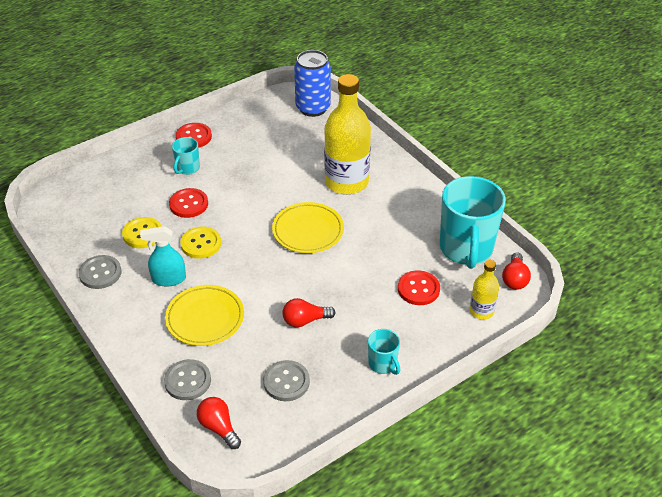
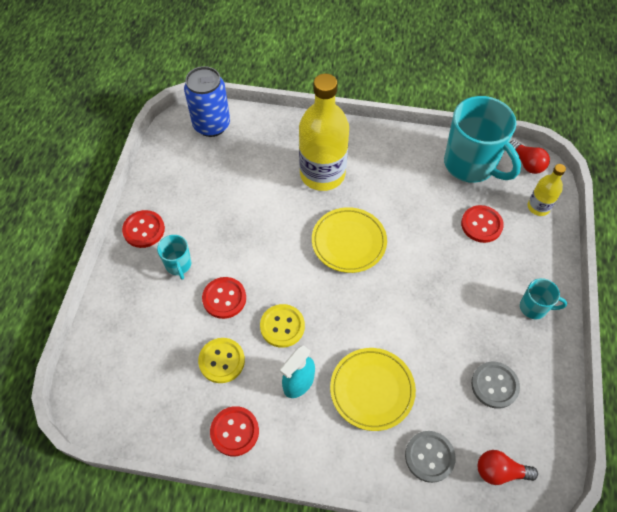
camera: 45 degrees left, 15 degrees up
grey button [78,255,122,289] -> red button [210,406,259,456]
red light bulb [282,298,336,328] -> none

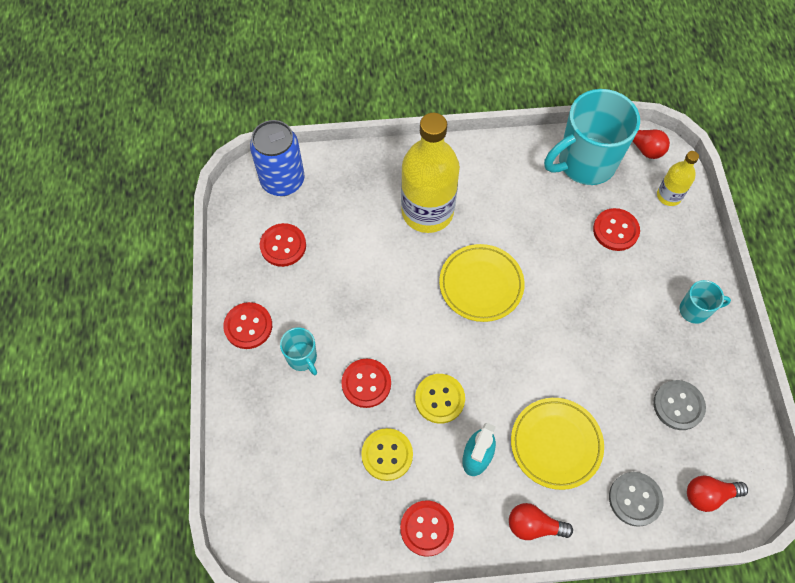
camera: 15 degrees left, 5 degrees up
turquoise mug [444,96,521,183] -> turquoise mug turned 120 degrees clockwise [544,89,640,185]
none -> red button [260,223,306,267]
none -> red light bulb [509,503,573,540]

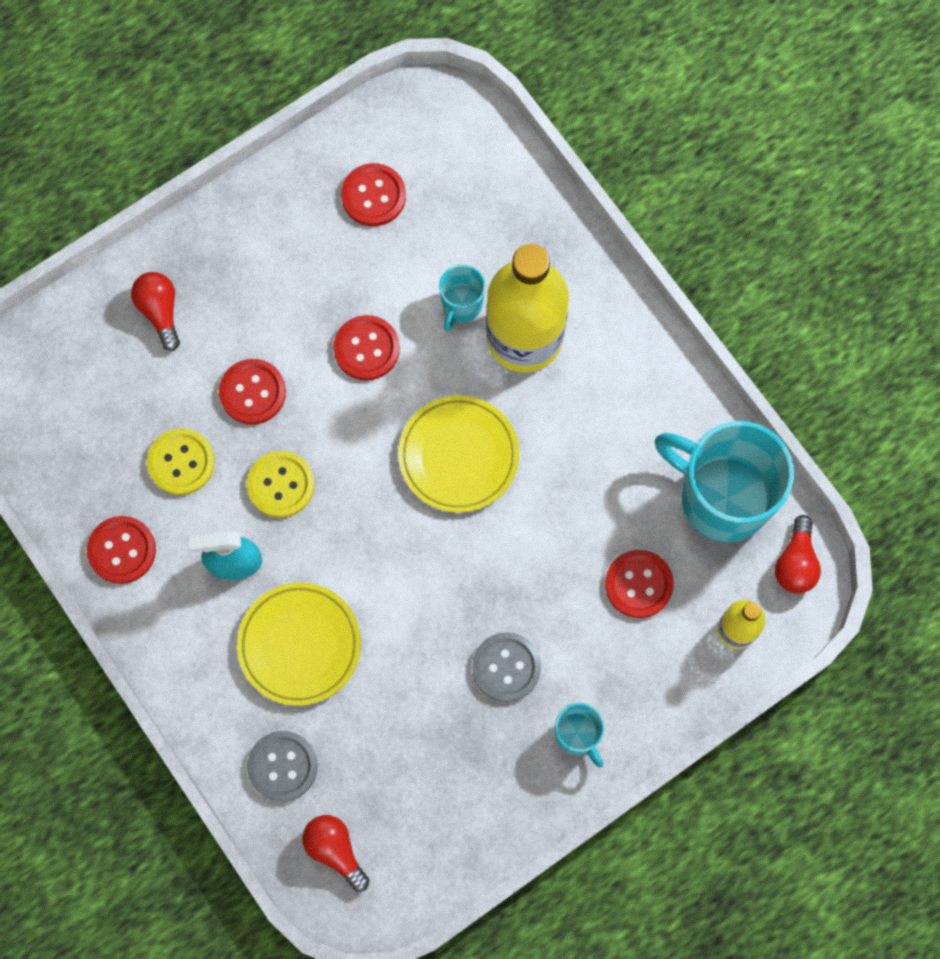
camera: 60 degrees right, 10 degrees up
red button [223,302,272,349] -> red button moved to [334,315,400,380]
blue can [250,120,304,196] -> none
turquoise mug [280,327,317,375] -> turquoise mug moved to [439,264,486,331]
red light bulb [509,503,573,540] -> red light bulb moved to [131,272,180,351]
grey button [653,380,706,430] -> grey button moved to [472,632,541,702]

